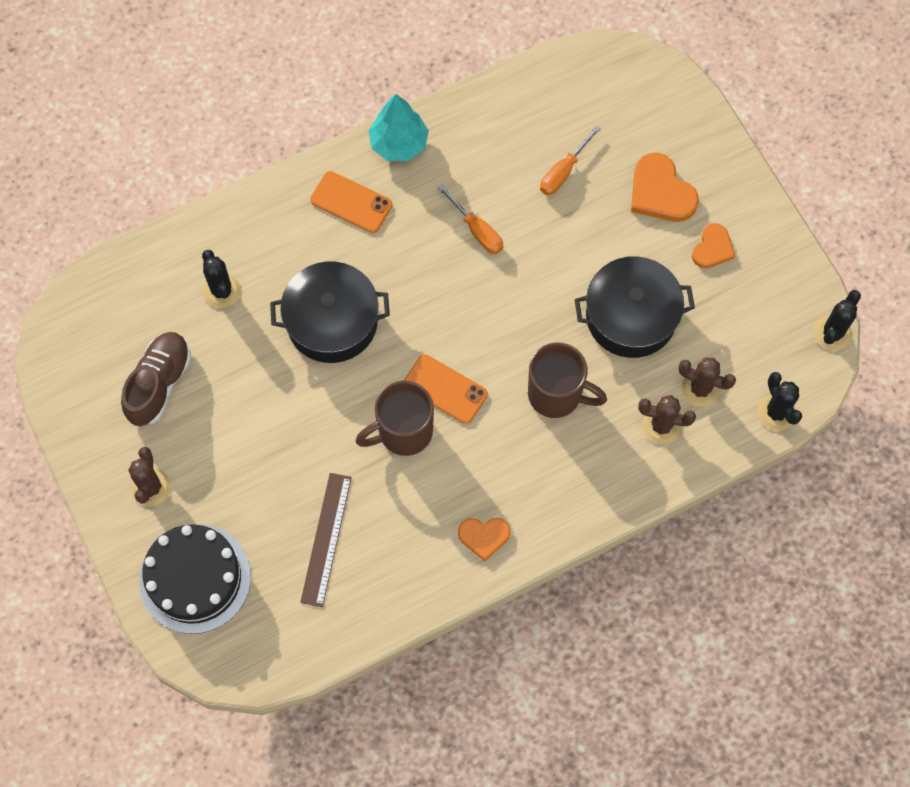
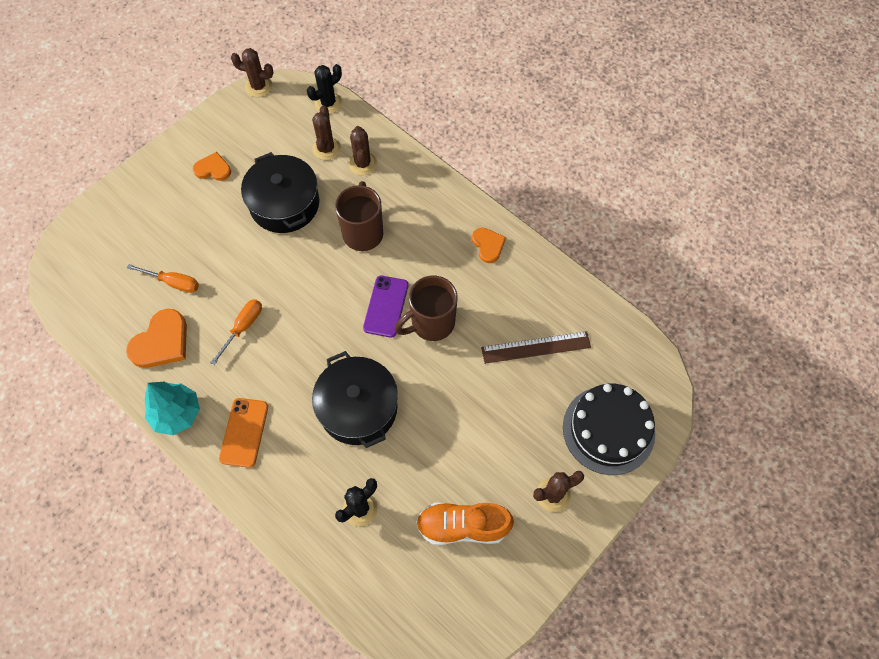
camera: 110 degrees left, 5 degrees down
brown shoe [121,332,191,426] -> orange shoe [416,503,514,545]
brown mug [356,381,434,456] -> brown mug turned 105 degrees clockwise [395,276,457,341]
orange phone [404,354,488,424] -> purple phone [363,276,408,338]
orange heart [631,153,699,222] -> orange heart moved to [126,309,187,368]
black cactus [814,290,861,351] -> brown cactus [231,48,274,97]

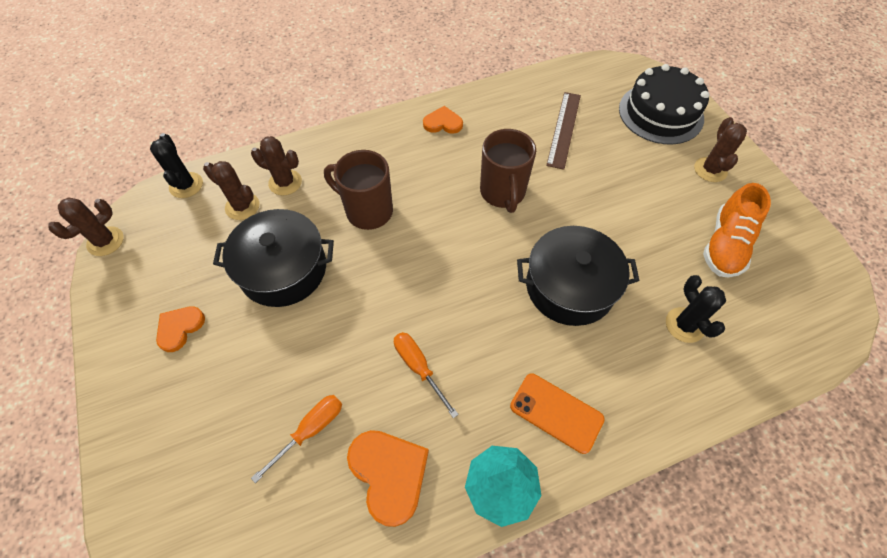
camera: 65 degrees left, 5 degrees down
purple phone [363,276,408,338] -> none

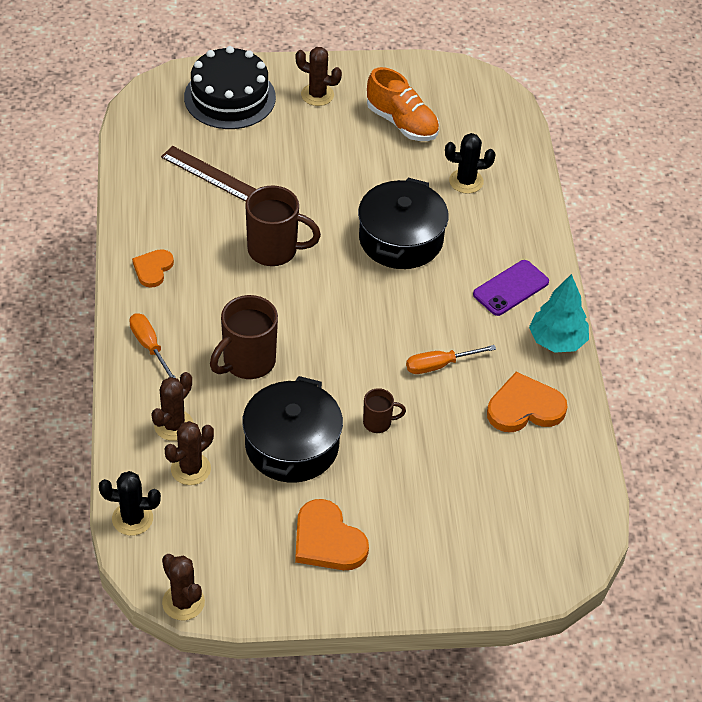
camera: 75 degrees left, 10 degrees down
orange heart [156,306,205,352] -> orange heart [295,499,369,570], size x1.61
orange screwdriver [251,395,342,483] -> orange screwdriver moved to [129,313,176,378]
orange phone [510,373,605,454] -> purple phone [473,260,549,316]
none -> brown mug [363,388,406,433]

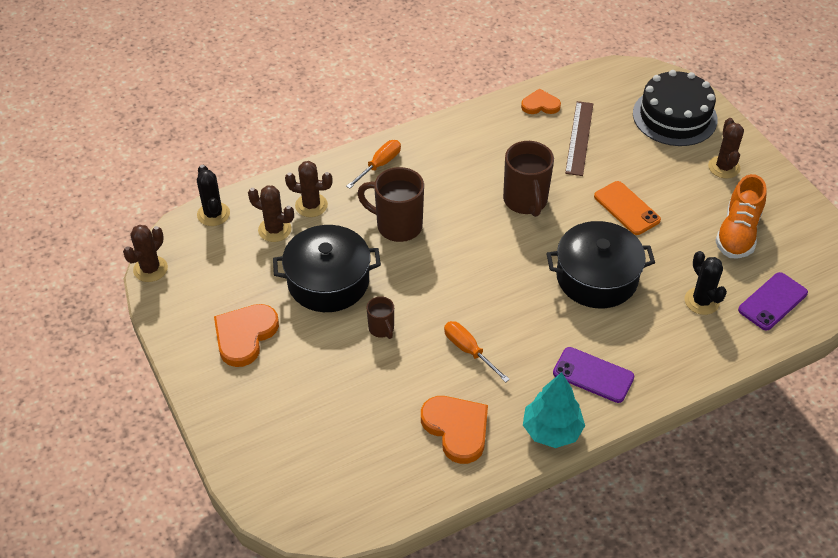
camera: 70 degrees right, 0 degrees up
orange heart [132,249,174,288] -> orange heart moved to [521,89,561,114]
none -> orange phone [594,181,661,235]
none -> purple phone [738,272,808,331]

